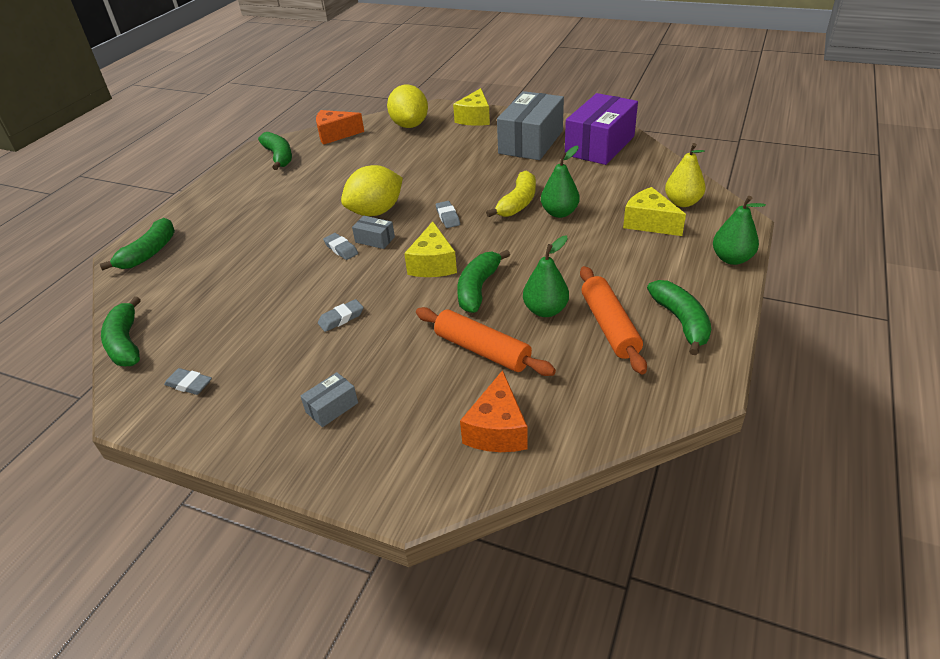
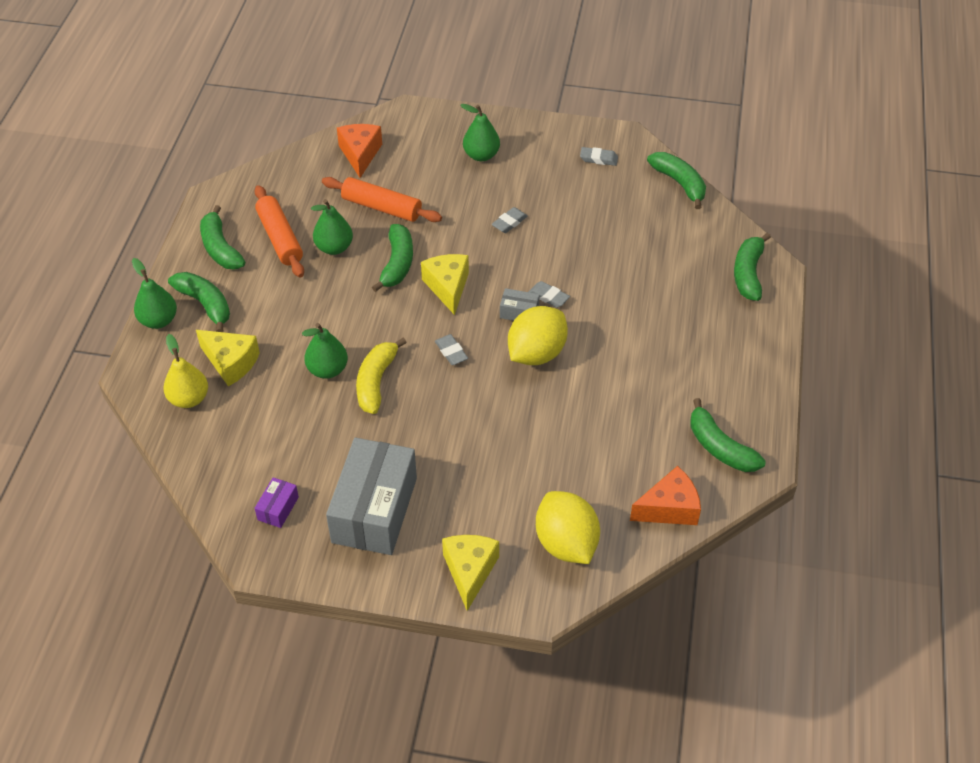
camera: 165 degrees right, 10 degrees up
grey box [301,372,358,427] -> green pear [460,104,500,161]
purple box [565,93,638,165] -> purple box [255,477,299,528], size x0.42
none -> green banana [168,272,230,332]

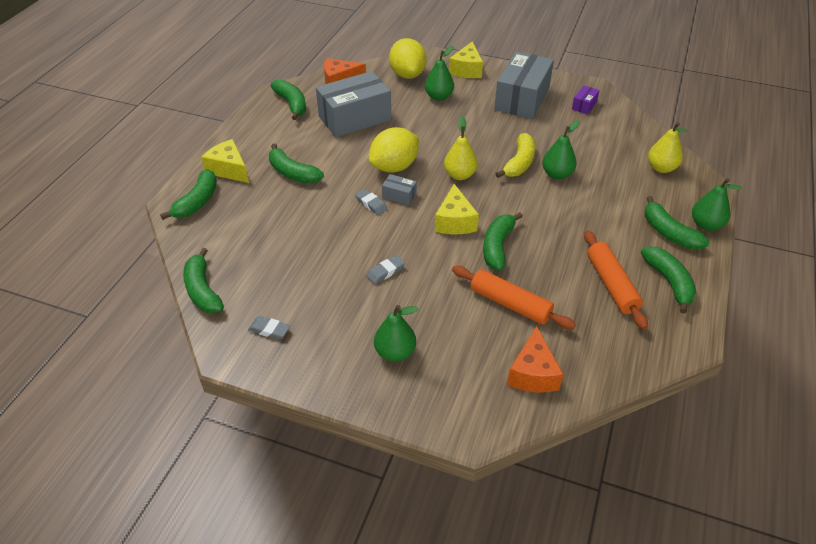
camera: 170 degrees left, 5 degrees down
yellow cheese [196,330,260,386] -> yellow cheese moved to [201,139,249,183]
green pear [311,199,353,255] -> green pear moved to [425,46,454,101]
grey eraser [435,334,468,365] -> yellow pear [444,117,478,180]
none -> green banana [269,144,324,183]
none -> grey box [316,71,391,137]

